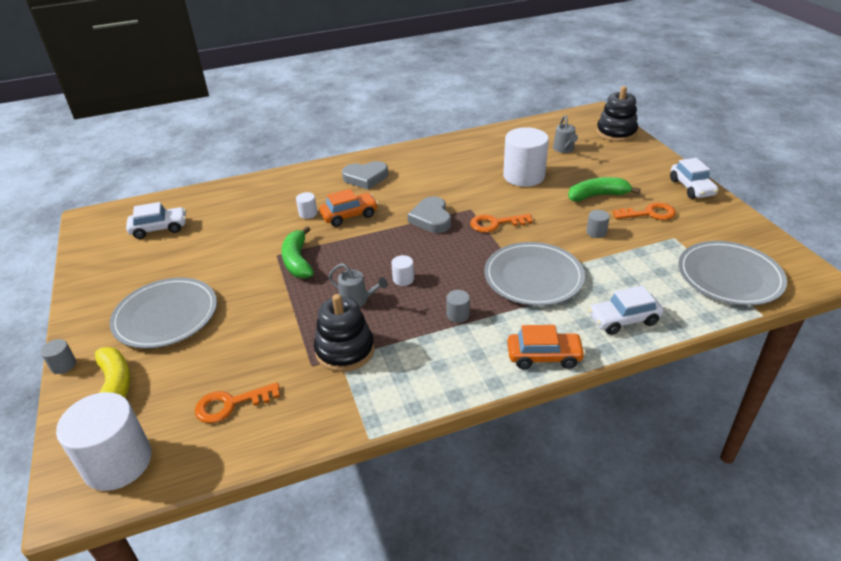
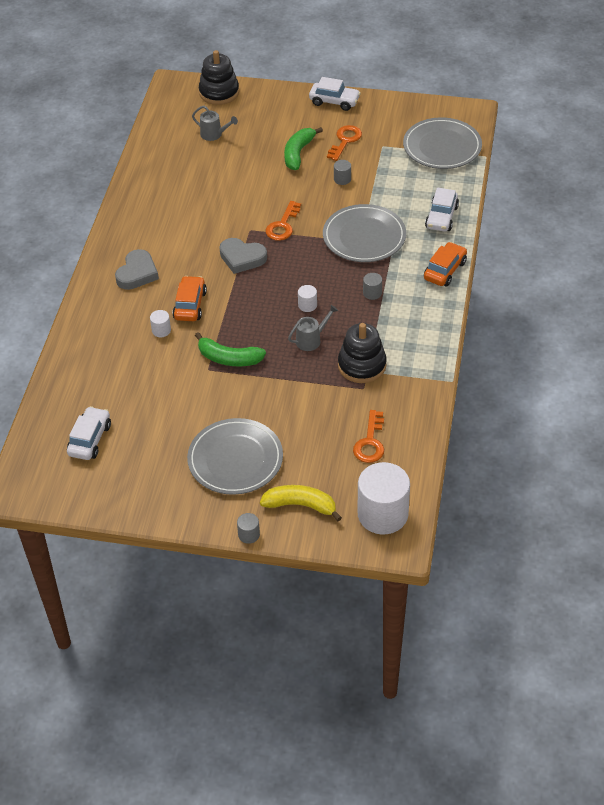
camera: 60 degrees left, 10 degrees up
white cylinder [503,127,549,187] -> none

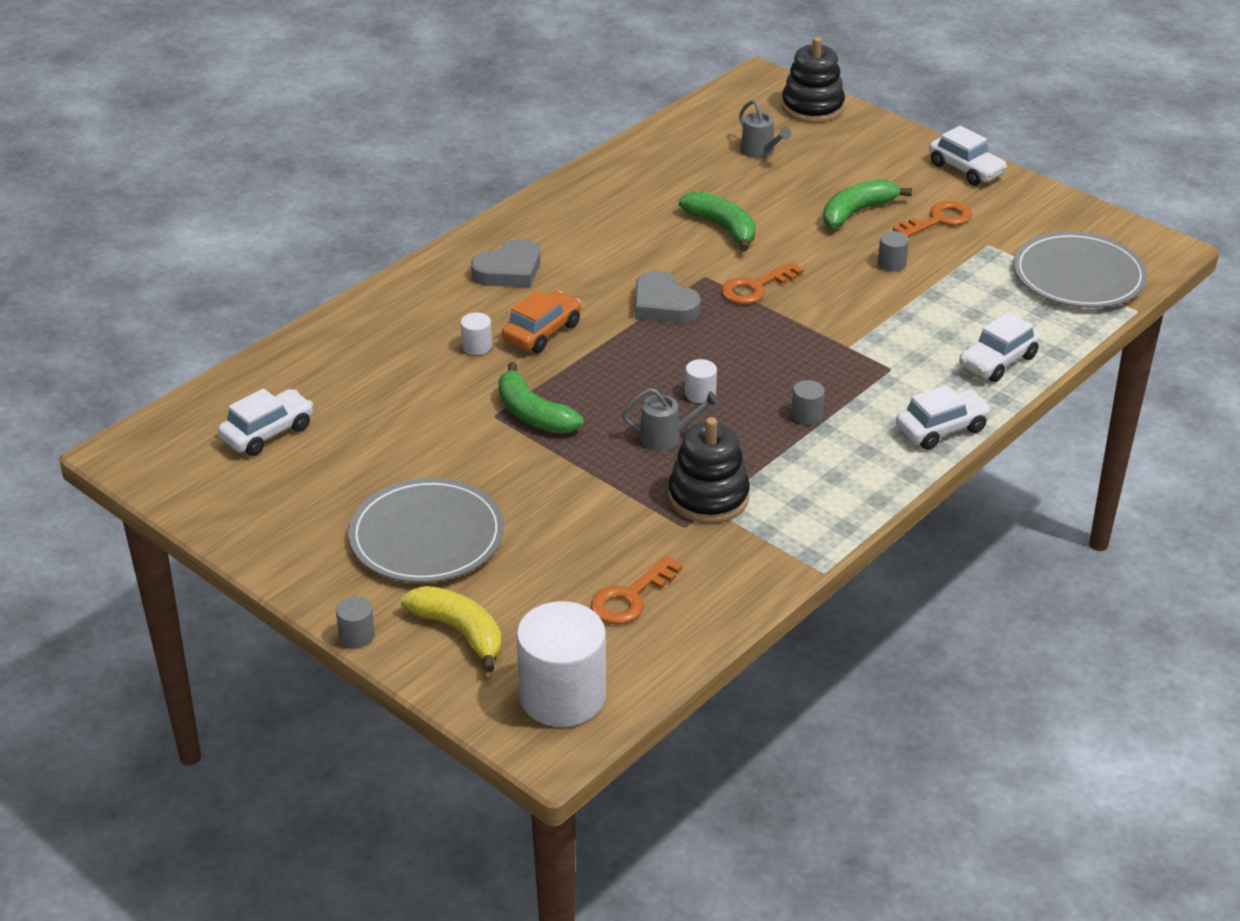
camera: 30 degrees right, 10 degrees down
grey plate [323,204,406,262] -> none
orange car [424,242,467,286] -> white car [896,385,992,450]
none -> green banana [679,191,756,251]

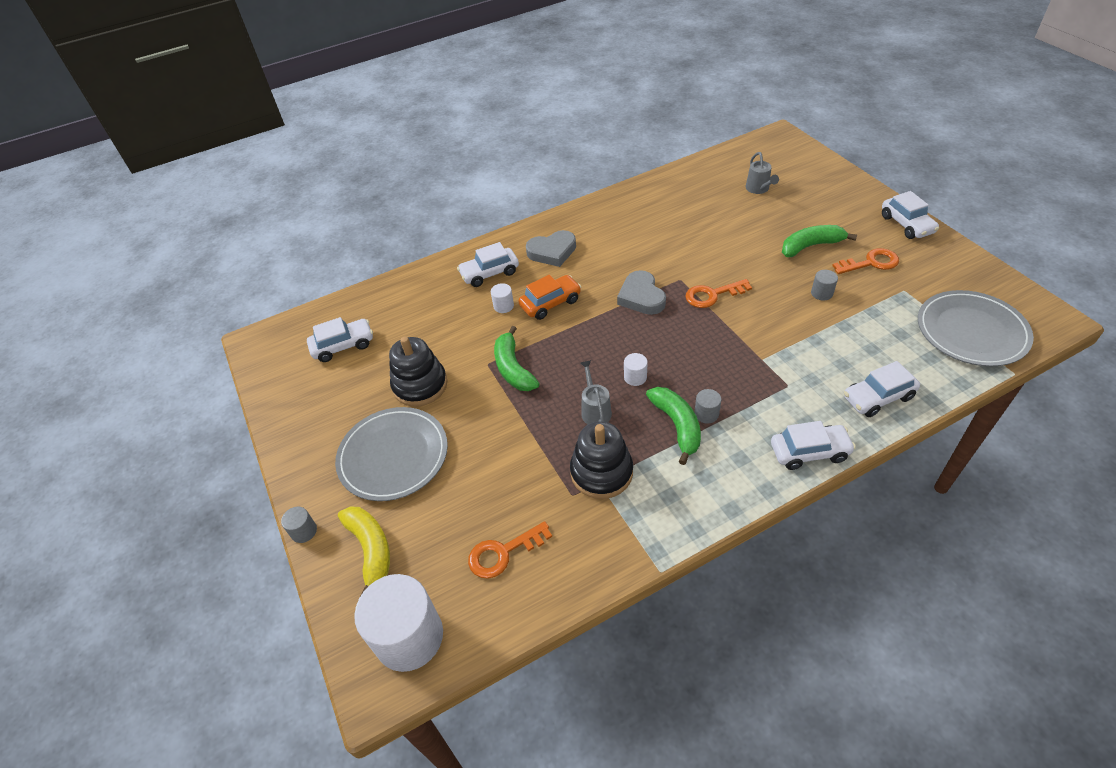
camera: 25 degrees right, 10 degrees up
grey watering can [622,388,719,451] -> grey watering can turned 120 degrees counterclockwise [581,360,612,424]
green banana [679,191,756,251] -> green banana moved to [646,387,701,465]
black stacking toy [781,37,845,123] -> black stacking toy moved to [389,337,447,407]
none -> white car [457,242,519,287]

